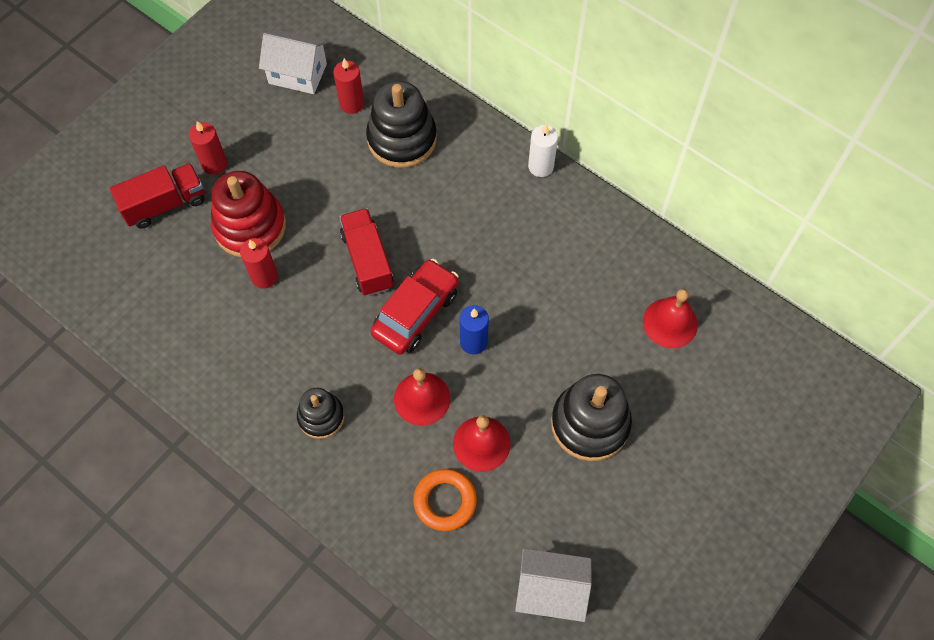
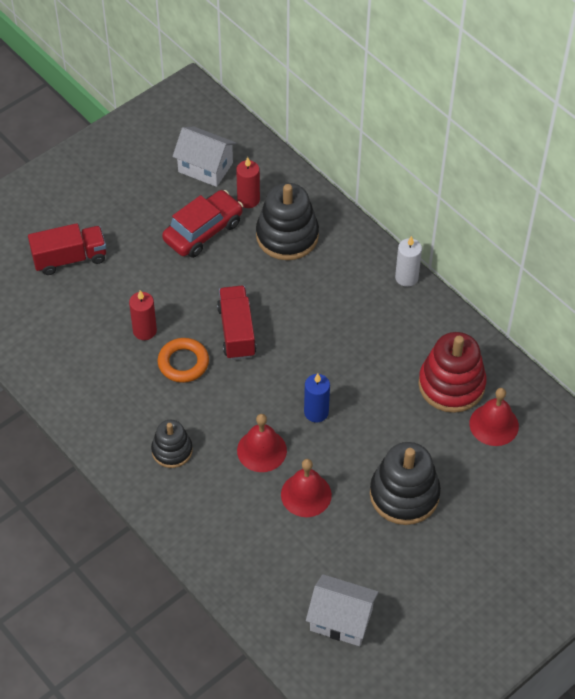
camera: 10 degrees right, 10 degrees down
red candle [189,121,227,175] -> none
red stacking toy [211,171,286,257] -> red stacking toy moved to [418,332,486,413]
red car [370,259,459,355] -> red car moved to [162,190,243,258]
orange ring [413,469,477,531] -> orange ring moved to [157,338,209,383]

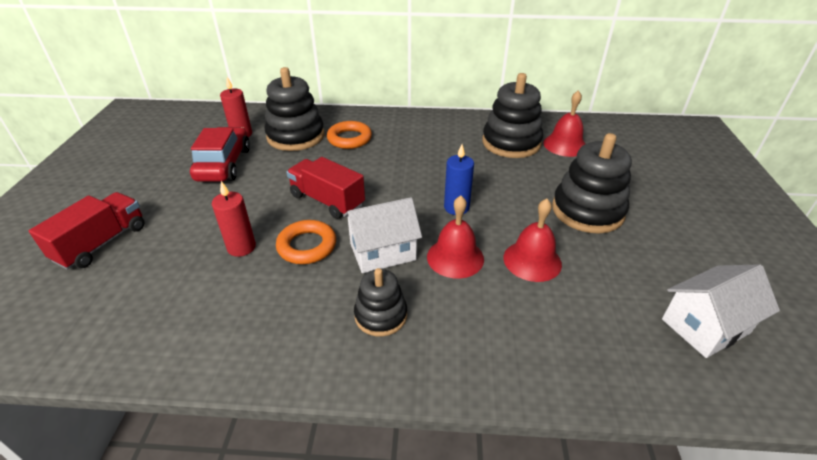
camera: 45 degrees left, 15 degrees down
white house [172,126,237,187] -> white house moved to [343,197,422,273]
white candle [395,236,422,287] -> none
red stacking toy [418,332,486,413] -> black stacking toy [482,73,543,158]
none -> orange ring [327,121,372,149]

